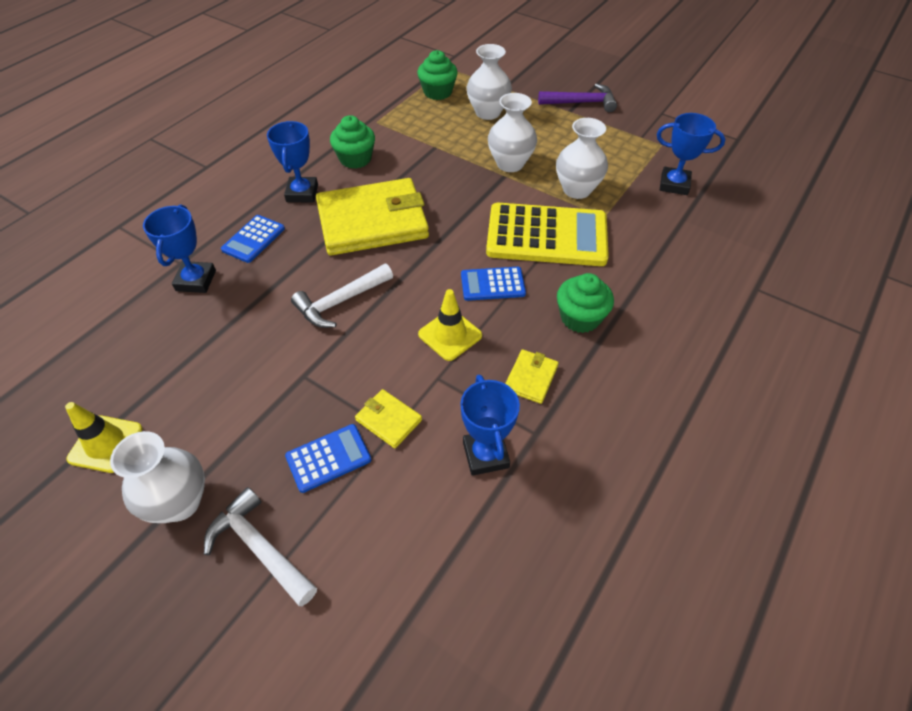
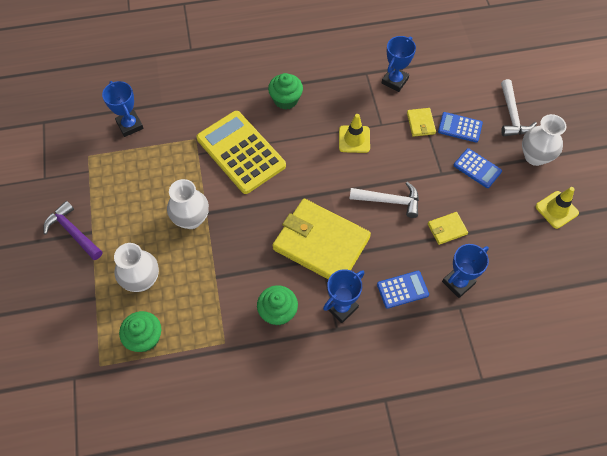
camera: 135 degrees left, 10 degrees up
blue calculator [461,267,526,301] -> blue calculator moved to [454,148,502,188]
yellow wallet [505,349,559,404] -> yellow wallet moved to [428,212,468,245]
white vase [556,118,608,199] -> none

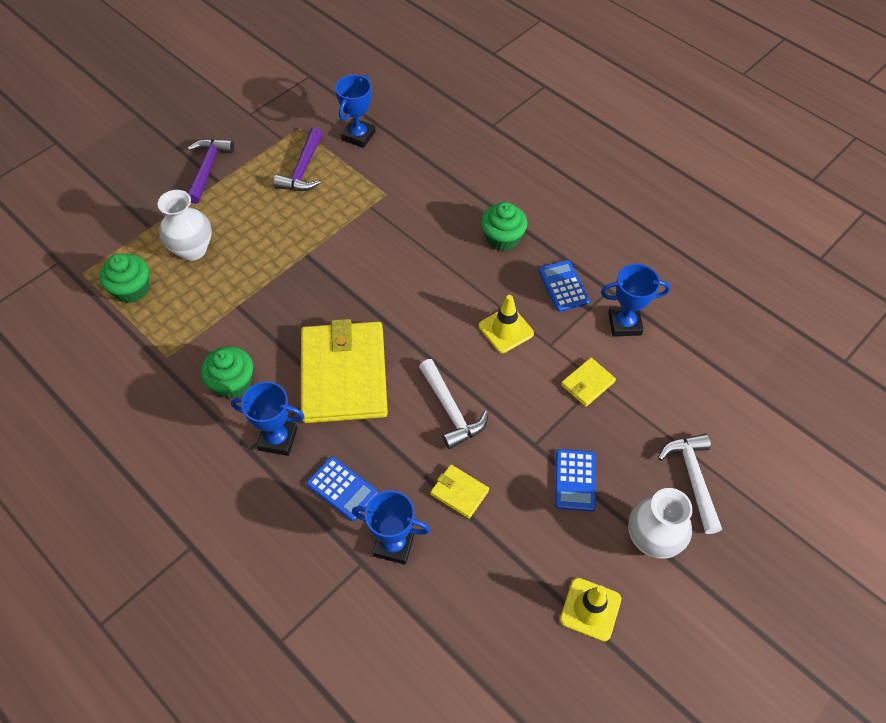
camera: 55 degrees right, 5 degrees down
white vase [167,179,209,229] -> none
yellow calculator [196,111,286,194] -> none
blue calculator [438,112,483,143] -> blue calculator moved to [538,260,590,312]
white hammer [501,79,537,136] -> white hammer turned 120 degrees clockwise [658,434,722,534]
none -> purple hammer [273,127,323,191]

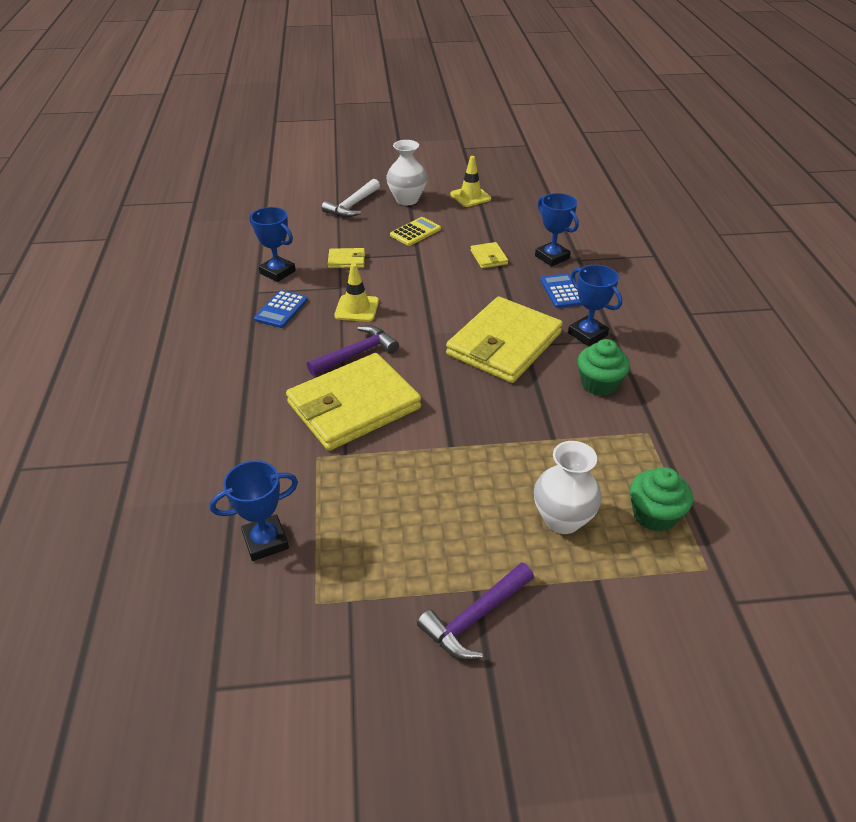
camera: 140 degrees left, 15 degrees down
purple hammer [273,127,323,191] -> purple hammer moved to [307,325,399,376]
white hammer [419,359,489,449] -> none
green cupcake [481,202,528,251] -> none
blue calculator [555,449,596,512] -> yellow calculator [390,217,441,246]
none -> yellow wallet [286,353,421,451]

